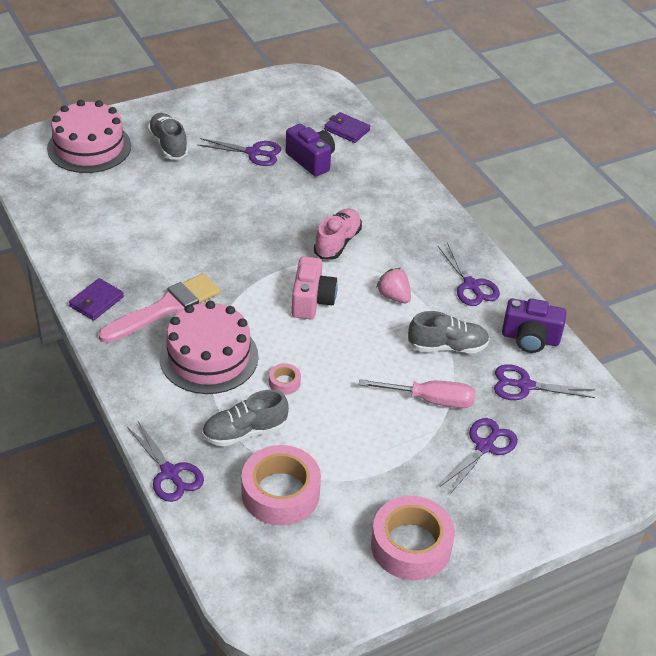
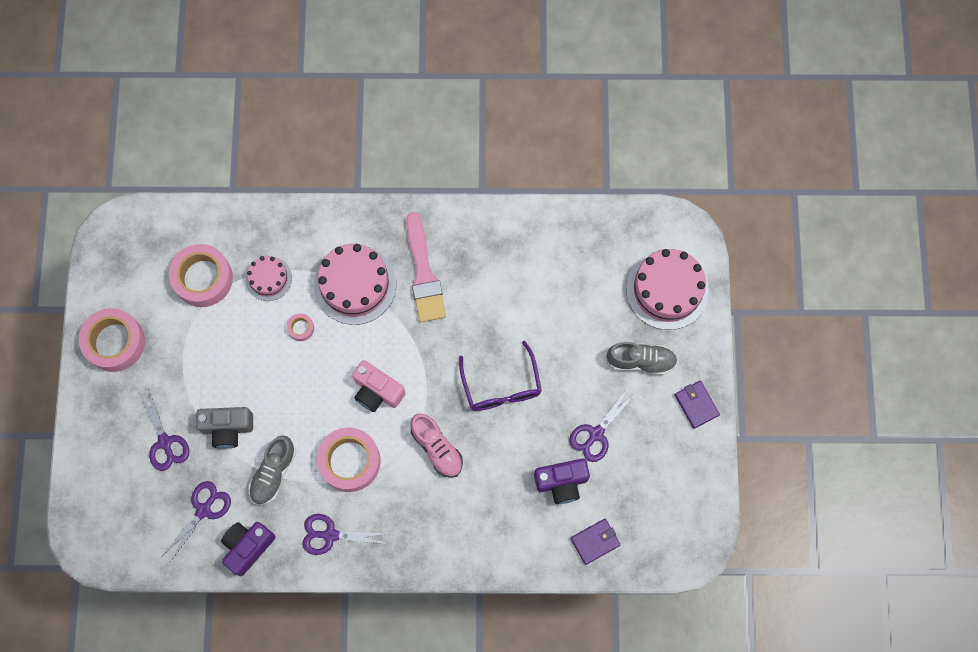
camera: 120 degrees right, 30 degrees up
purple wallet [69,278,124,321] -> purple wallet moved to [675,381,720,429]
purple scissors [127,421,204,502] -> none
grey shoe [202,390,289,446] -> pink cake [246,256,292,301]
pink screwdriver [359,379,475,408] -> grey camera [196,407,253,449]
pink strawberry [376,268,411,303] -> pink tape [317,427,381,492]
none -> purple glasses [459,341,542,411]

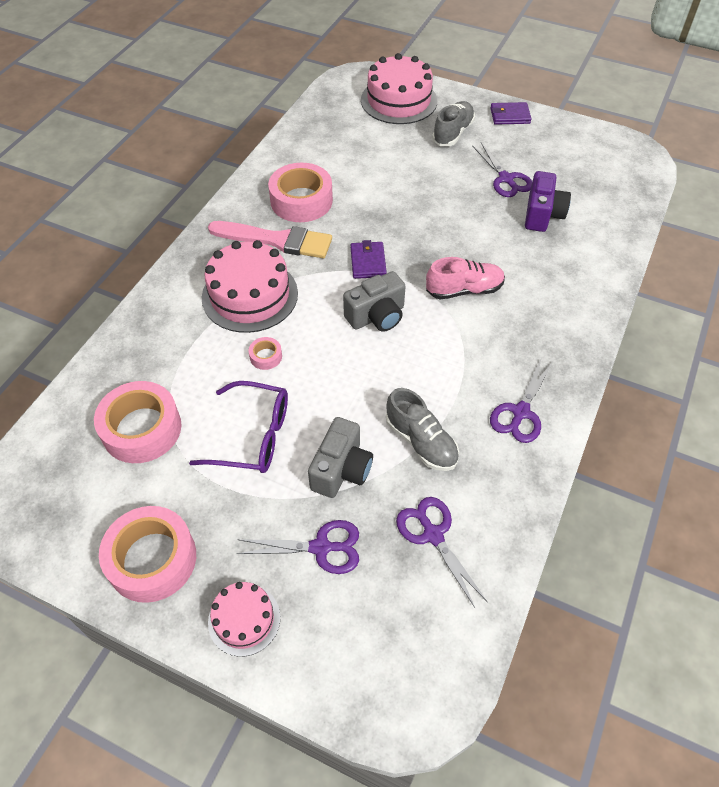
camera: 65 degrees left, 20 degrees down
purple camera [221,522,276,576] -> none
pink cake [246,256,292,301] -> pink cake moved to [208,582,280,657]
pink tape [317,427,381,492] -> pink tape moved to [268,163,333,222]
pink camera [352,360,406,412] -> grey camera [343,271,406,332]
purple glasses [459,341,542,411] -> purple glasses moved to [189,381,288,473]
purple wallet [570,519,620,565] -> purple wallet moved to [351,240,387,279]

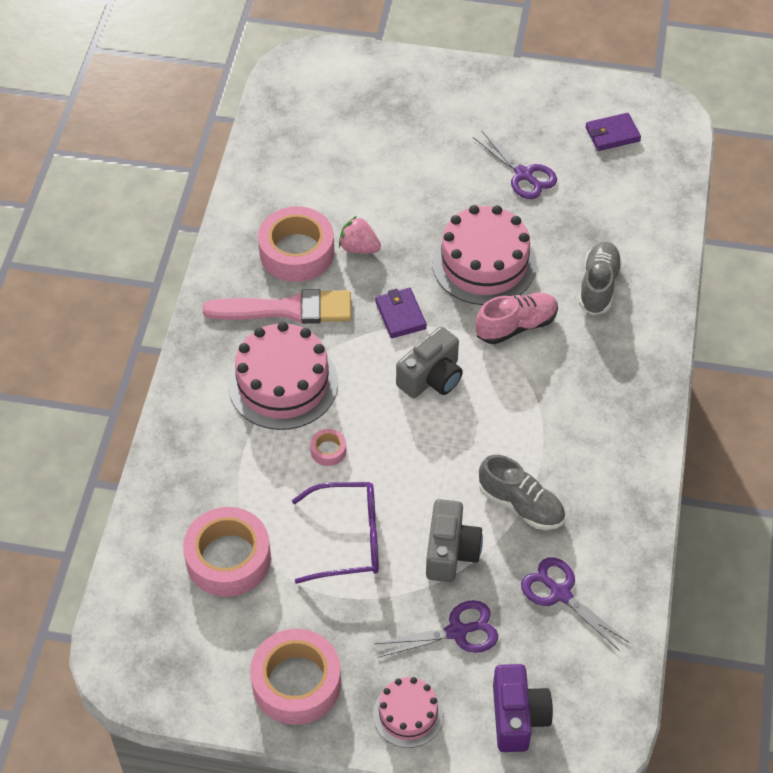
camera: 15 degrees left, 0 degrees up
pink cake [361,53,437,124] -> pink cake moved to [432,205,537,305]
grey shoe [432,101,475,146] -> grey shoe moved to [579,242,623,315]
purple wallet [490,102,532,125] -> purple wallet moved to [585,113,641,151]
purple scissors [490,358,553,443] -> none
purple camera [525,171,571,232] -> purple camera moved to [493,664,553,752]
none -> pink strawberry [339,216,381,253]

